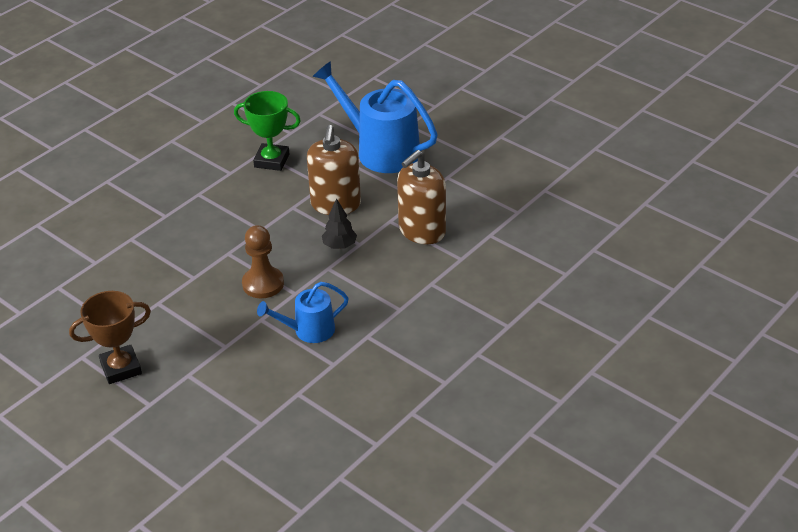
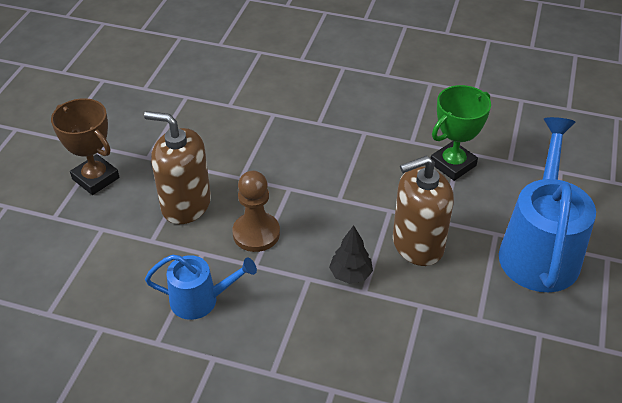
camera: 65 degrees right, 5 degrees up
green trophy [234,91,301,171] -> green trophy turned 60 degrees clockwise [431,85,491,181]
blue watering can [257,282,349,343] -> blue watering can turned 135 degrees clockwise [145,255,257,320]
brown soap dispenser [397,150,446,244] -> brown soap dispenser moved to [144,111,211,224]

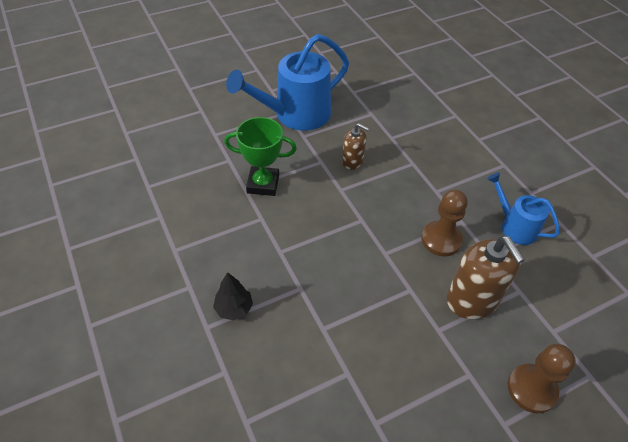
camera: 135 degrees left, 5 degrees up
brown trophy [51,98,119,195] -> brown pawn [508,344,576,413]
black tree [329,225,373,284] -> black tree moved to [213,272,253,321]
brown soap dispenser [393,156,454,266] -> brown soap dispenser [342,123,369,170], size x0.56

